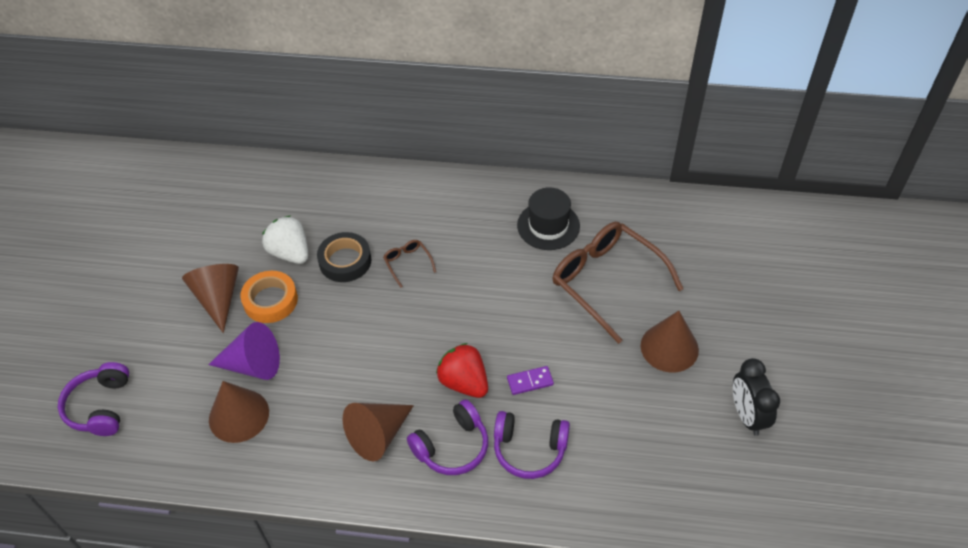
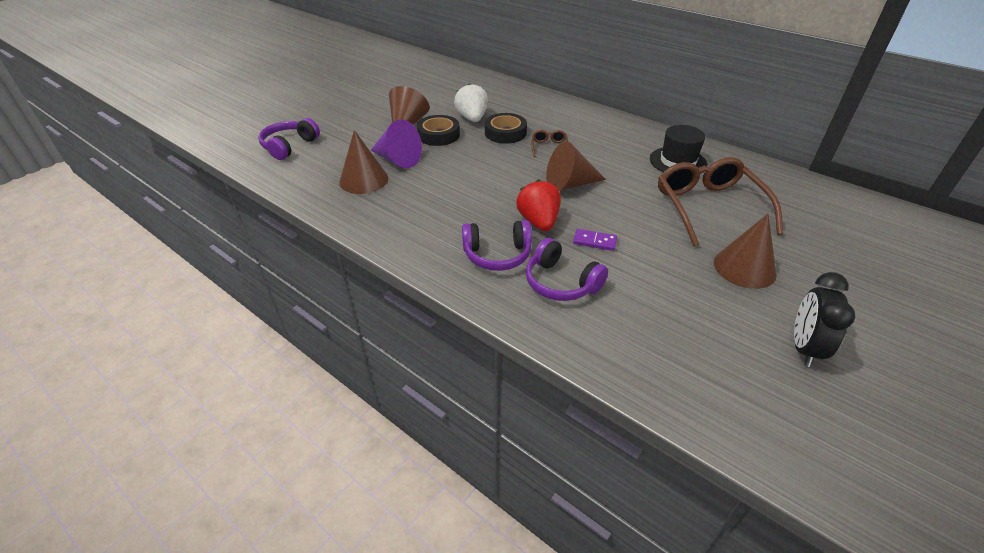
camera: 30 degrees right, 10 degrees down
orange tape [240,271,298,323] -> black tape [417,115,460,146]
brown cone [343,403,414,461] -> brown cone moved to [546,141,606,191]

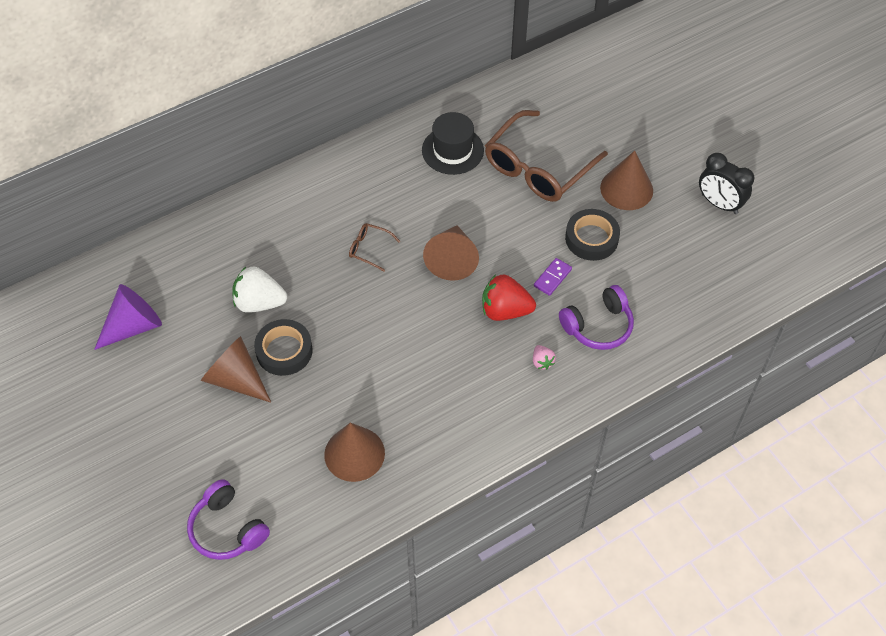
camera: 70 degrees left, 15 degrees up
purple cone [371,120,422,168] -> purple cone moved to [94,284,162,350]
purple headphones [462,220,532,271] -> pink strawberry [533,345,556,370]
black tape [485,113,527,144] -> black tape moved to [565,209,620,261]
brown glasses [658,157,783,246] -> brown glasses turned 60 degrees counterclockwise [485,110,608,202]

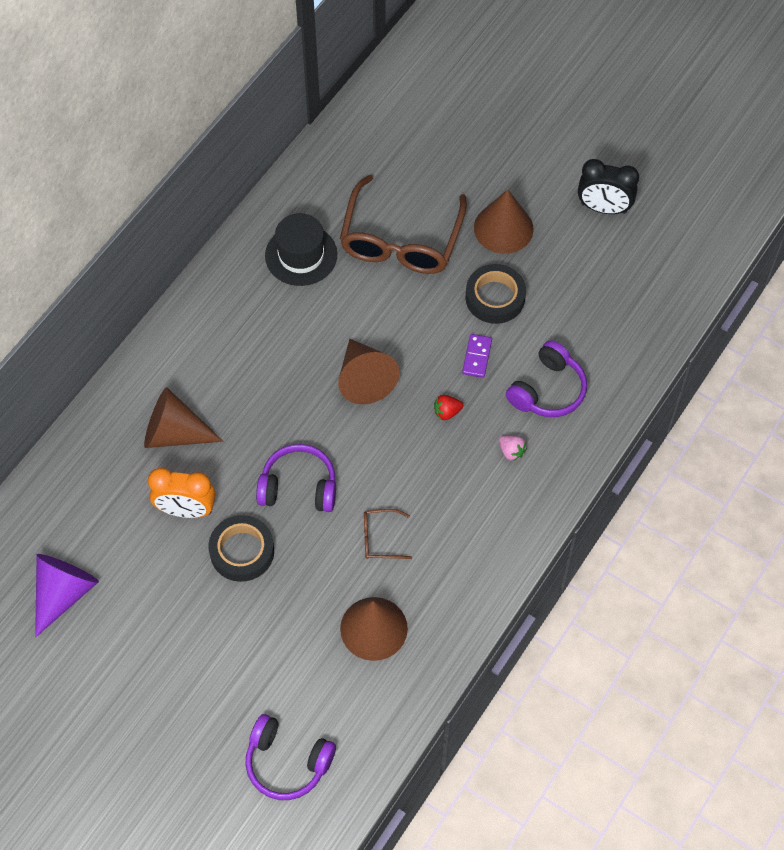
camera: 25 degrees left, 5 degrees up
brown cone [201,336,271,403] -> brown cone moved to [144,387,223,448]
white strawberry [233,267,287,313] -> orange clock [148,468,215,518]
brown glasses [349,223,401,271] -> brown glasses moved to [364,509,412,559]
red strawberry [482,274,536,321] -> red strawberry [434,395,463,420], size x0.49
none -> purple headphones [256,444,336,512]

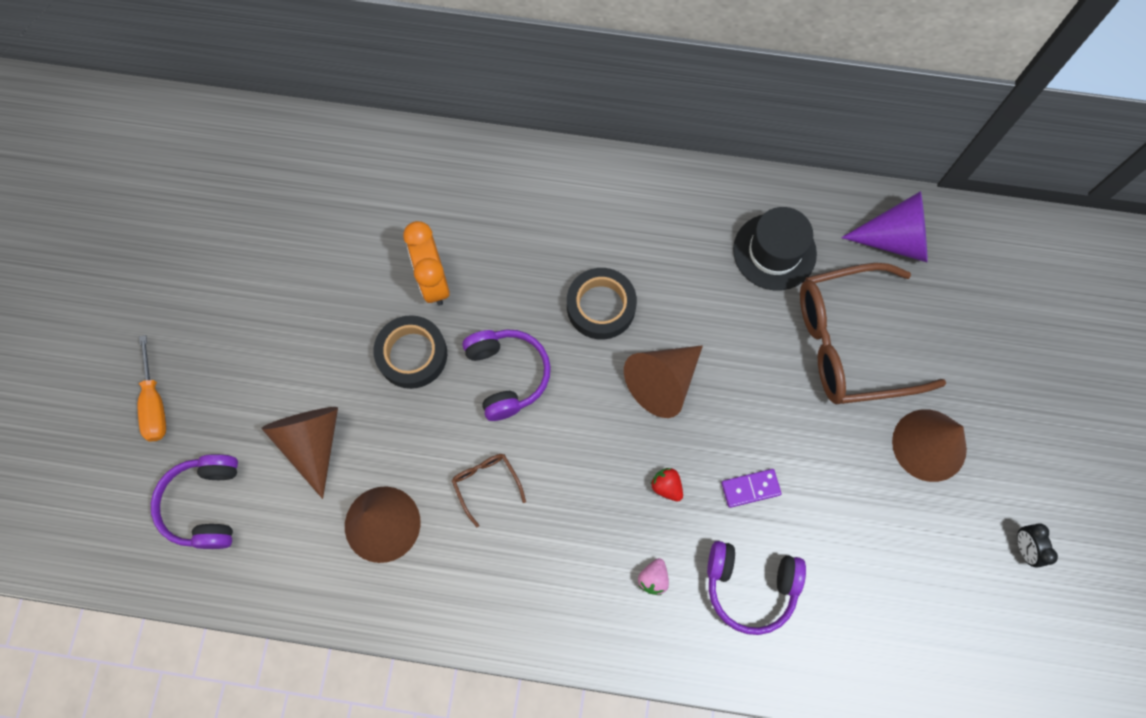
camera: 65 degrees right, 10 degrees up
purple cone [35,554,99,637] -> purple cone moved to [841,191,928,262]
brown cone [144,387,223,448] -> brown cone moved to [261,407,338,499]
black tape [465,264,526,324] -> black tape moved to [567,268,637,340]
black clock [578,159,639,214] -> black clock [1017,523,1058,568], size x0.55
none -> orange screwdriver [138,335,166,442]

